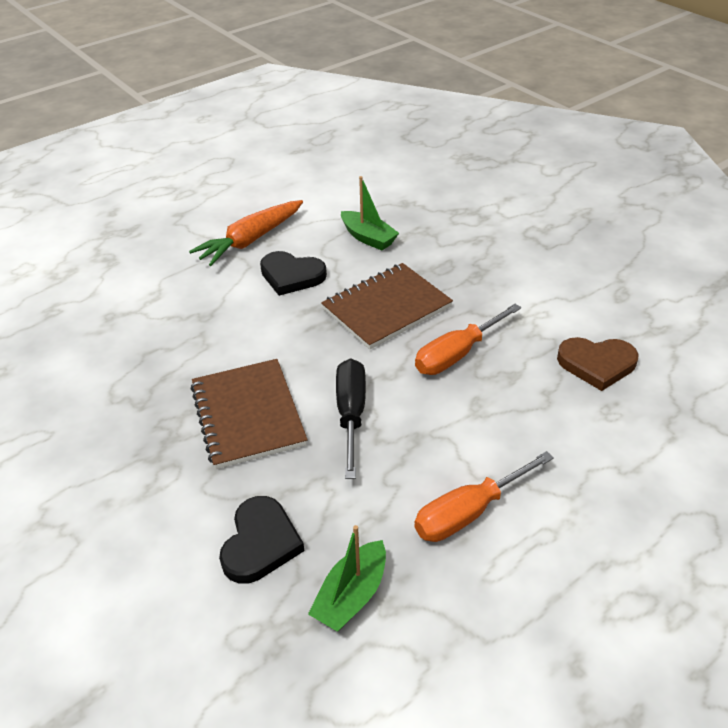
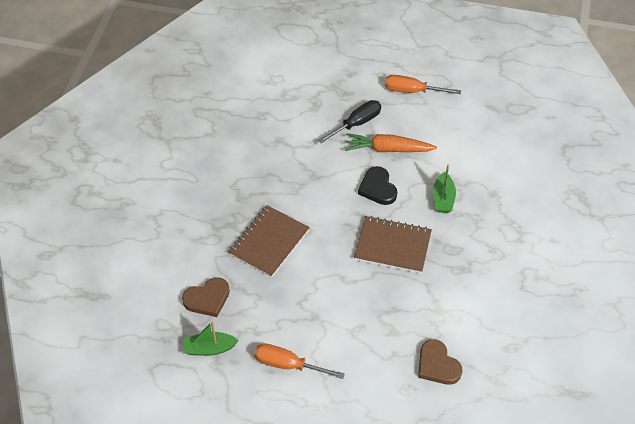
camera: 50 degrees right, 10 degrees up
black heart [219,496,304,584] -> brown heart [182,277,230,317]
black screwdriver [336,358,366,479] -> black screwdriver moved to [318,100,381,144]
orange screwdriver [415,304,521,375] -> orange screwdriver moved to [385,75,461,94]

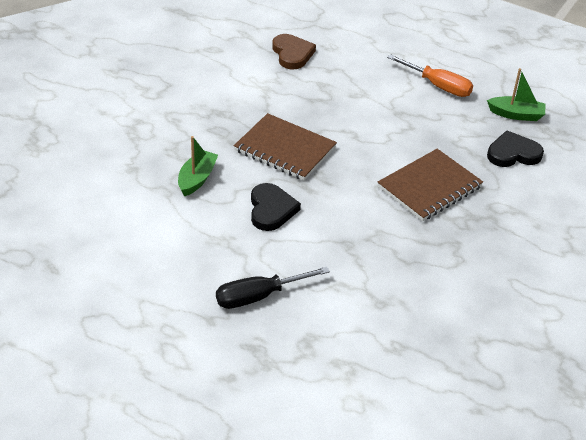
camera: 165 degrees left, 10 degrees down
brown heart [182,277,230,317] -> black heart [487,130,544,167]
orange carrot [345,133,437,152] -> none
orange screwdriver [385,75,461,94] -> none

